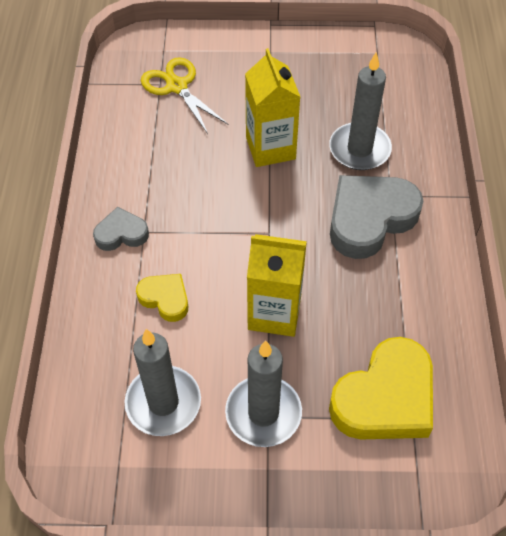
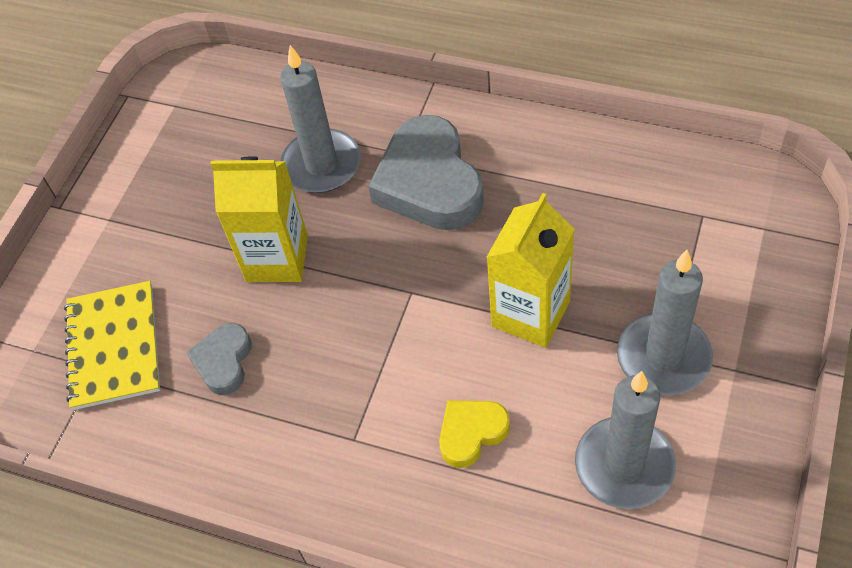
camera: 65 degrees left, 0 degrees up
grey heart [93,207,149,251] -> grey heart moved to [186,323,252,395]
yellow scissors [141,57,228,134] -> yellow notebook [64,281,160,410]
yellow heart [329,337,433,439] -> none

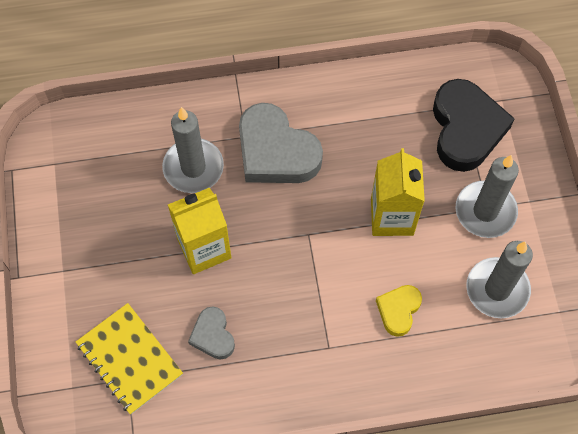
camera: 35 degrees left, 10 degrees up
none -> black heart [433,79,515,172]

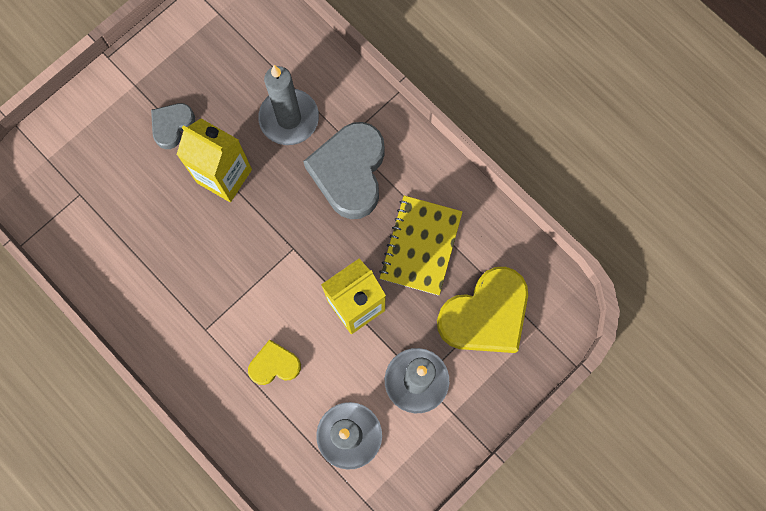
camera: 55 degrees right, 10 degrees up
yellow notebook [76,303,183,414] -> yellow notebook moved to [379,195,463,296]
grey heart [188,306,235,359] -> grey heart moved to [151,103,195,149]
black heart [433,79,515,172] -> yellow heart [437,267,528,353]

